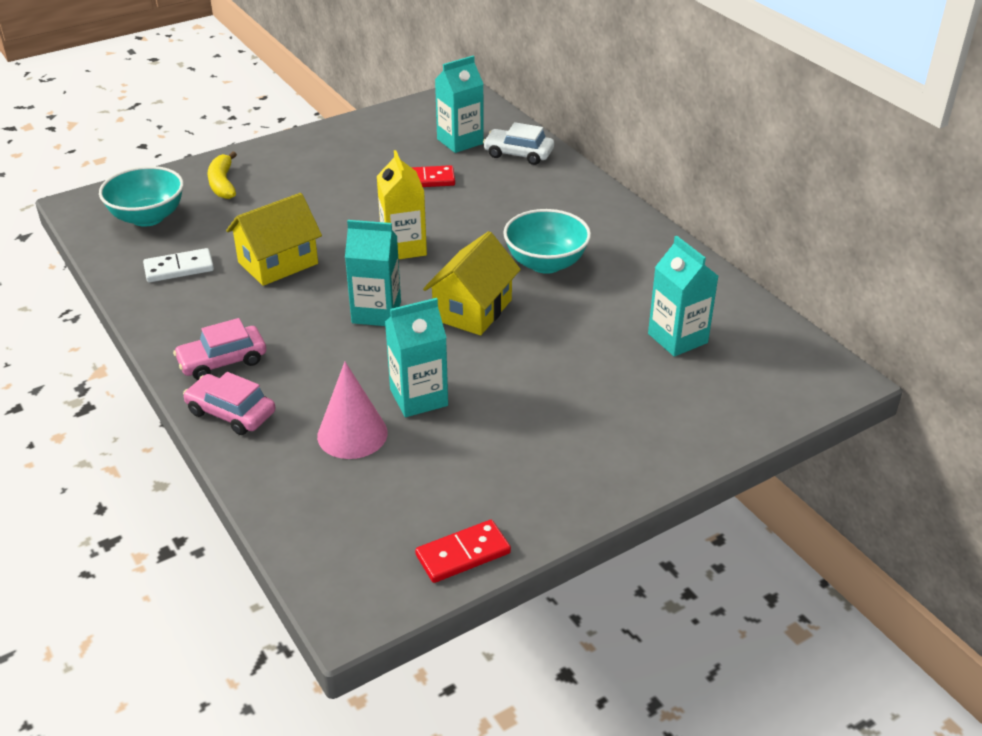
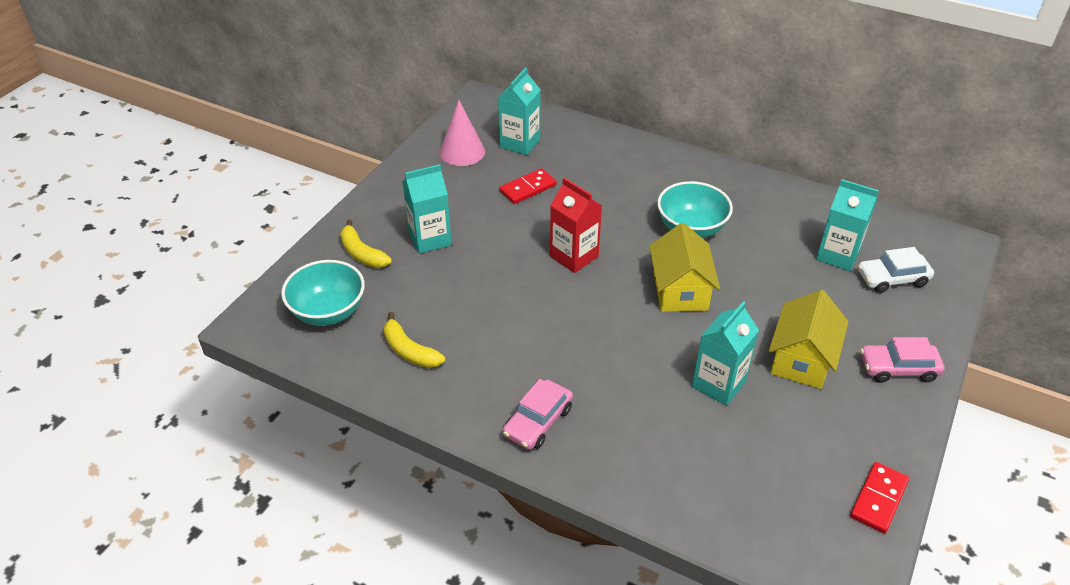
camera: 30 degrees left, 5 degrees up
white domino [143,248,214,282] -> yellow banana [384,312,445,368]
pink car [183,372,276,435] -> pink car moved to [860,337,945,383]
yellow house [226,193,322,286] -> yellow house moved to [769,290,849,389]
pink cone [317,362,388,459] -> pink cone moved to [440,100,485,166]
turquoise carton [345,220,401,326] -> turquoise carton moved to [403,164,452,254]
yellow carton [377,150,427,260] -> red carton [550,178,602,273]
white car [483,122,554,165] -> white car moved to [858,247,934,293]

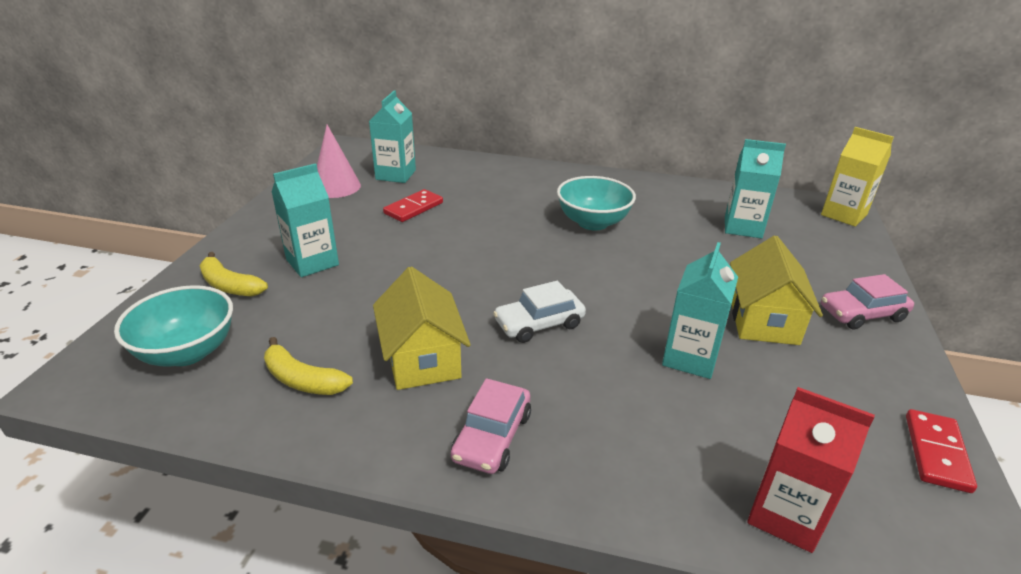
camera: 15 degrees left, 10 degrees down
red carton [550,178,602,273] -> red carton moved to [747,387,875,553]
yellow house [649,223,720,312] -> yellow house moved to [373,267,471,390]
white car [858,247,934,293] -> white car moved to [493,281,586,343]
none -> yellow carton [821,127,894,227]

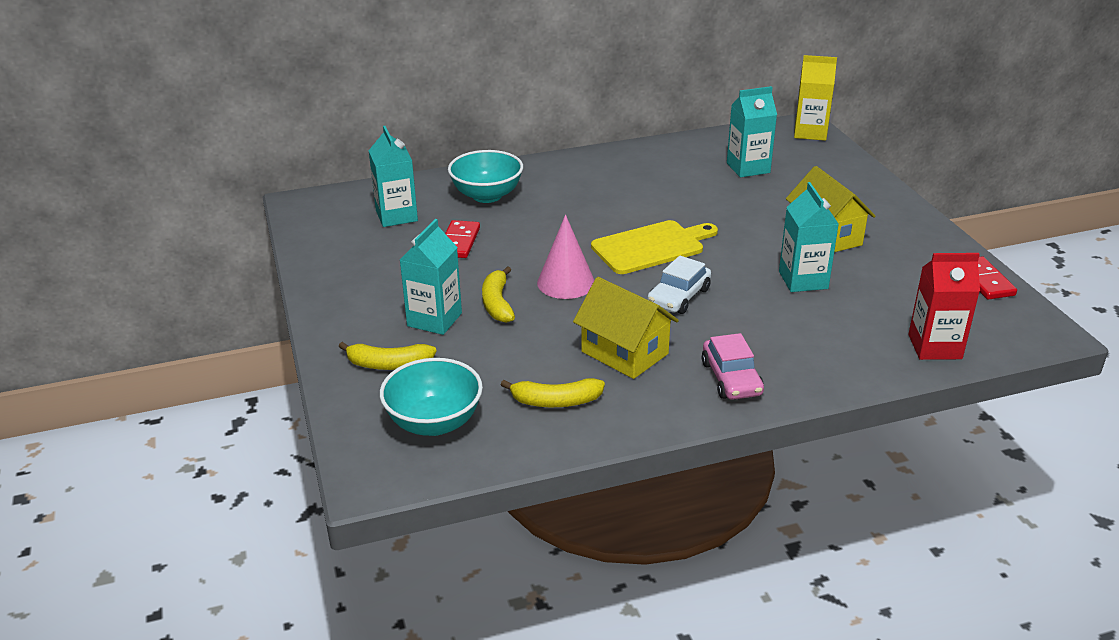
camera: 30 degrees left, 0 degrees up
pink cone [317,125,361,198] -> pink cone moved to [537,215,594,299]
turquoise bowl [557,176,636,230] -> turquoise bowl moved to [448,150,523,203]
pink car [821,274,914,329] -> none
none -> yellow banana [482,266,515,323]
none -> yellow cutting board [591,220,718,274]

